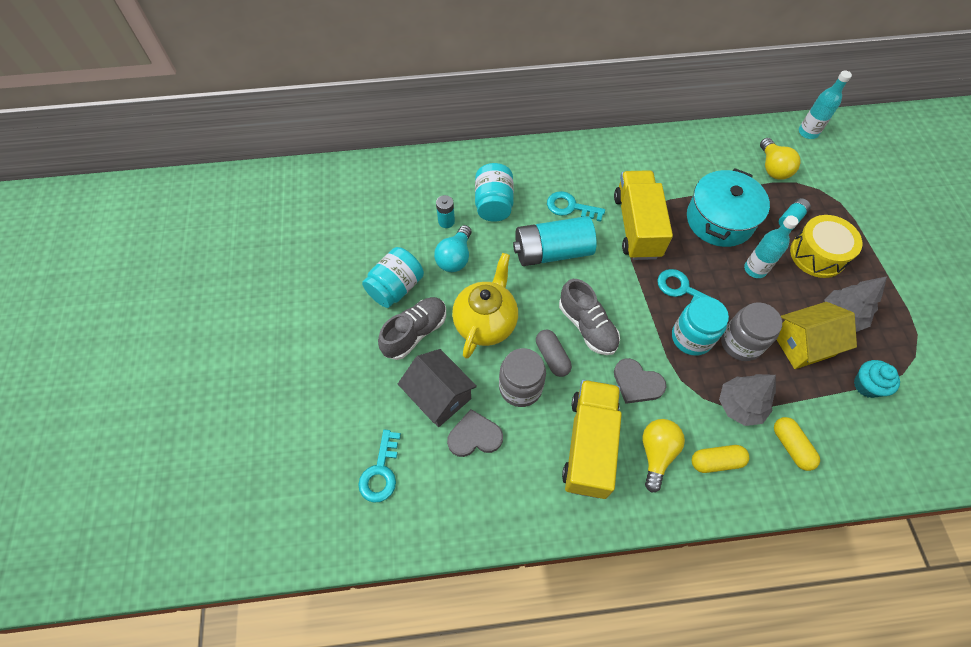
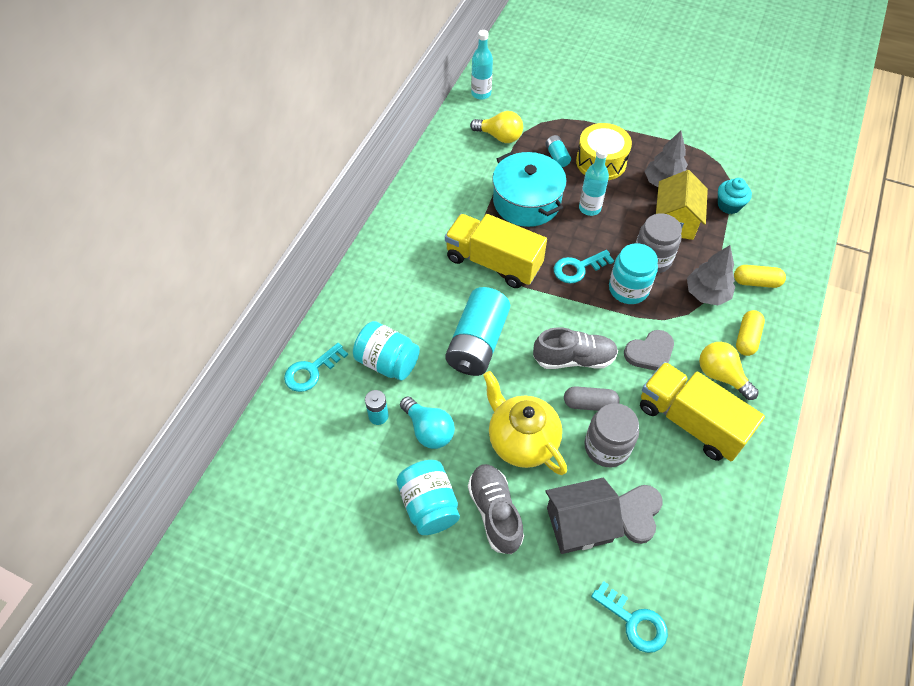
camera: 60 degrees left, 5 degrees down
turquoise key [547,191,605,222] -> turquoise key moved to [284,343,348,392]

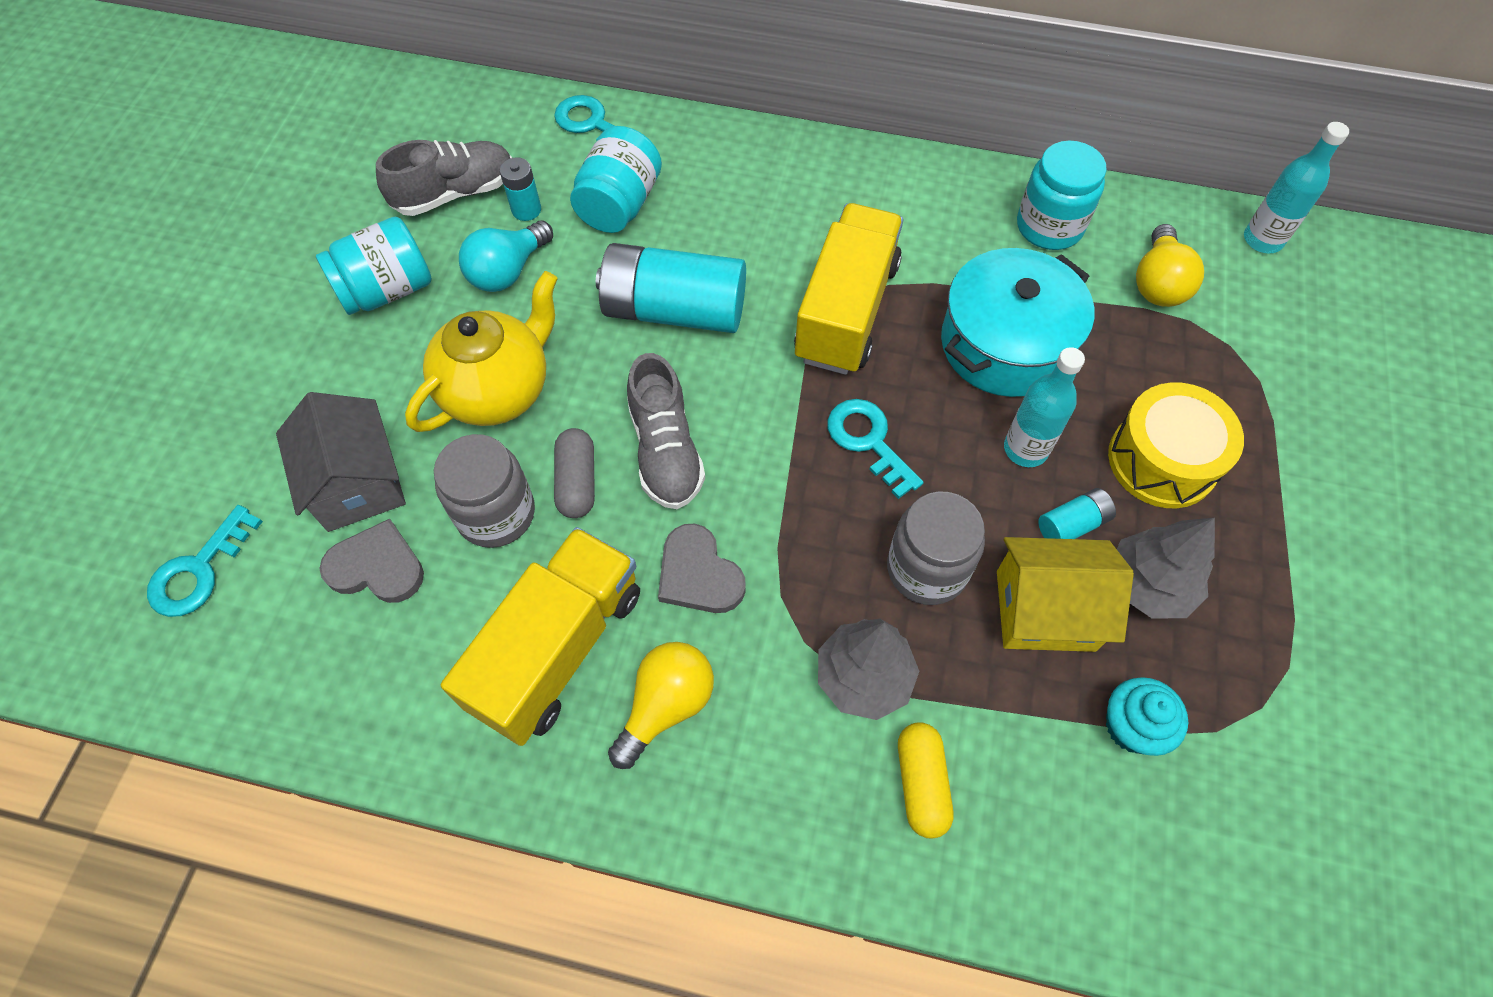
camera: 80 degrees right, 5 degrees up
grey shoe [468,464,524,554] -> grey shoe moved to [376,140,512,216]
turquoise battery [545,135,571,167] -> turquoise battery moved to [1038,488,1116,539]
turquoise jar [609,243,658,304] -> turquoise jar moved to [1017,141,1107,250]
yellow capsule [736,310,765,356] -> none

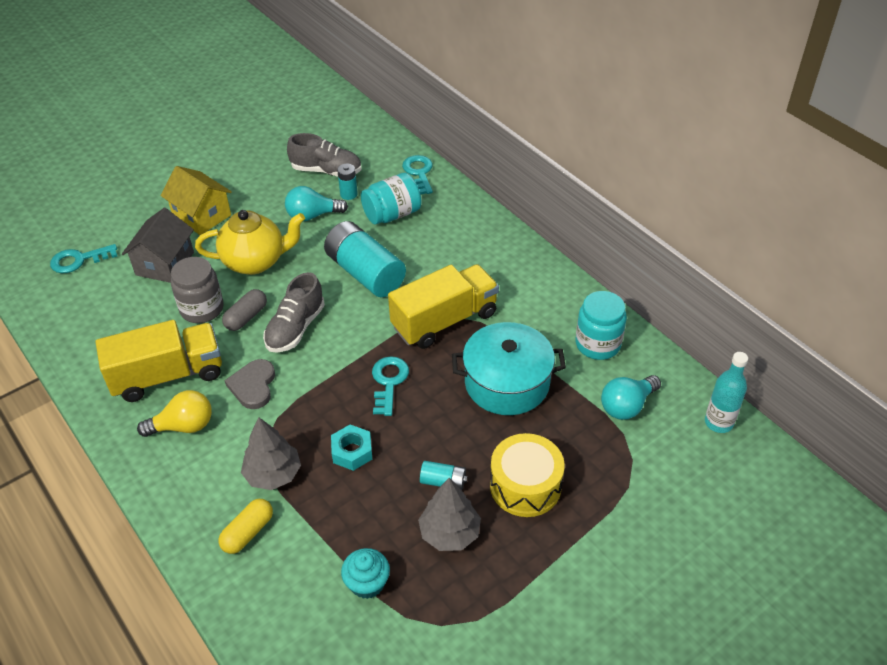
camera: 40 degrees right, 15 degrees down
turquoise jar [316,217,432,315] -> none
grey heart [319,519,424,603] -> none
grey jar [887,492,985,605] -> turquoise nut [331,425,372,471]
yellow house [997,537,1134,652] -> yellow house moved to [161,166,232,235]
turquoise bottle [1004,347,1085,467] -> none
yellow light bulb [1136,224,1204,307] -> turquoise light bulb [601,375,661,420]

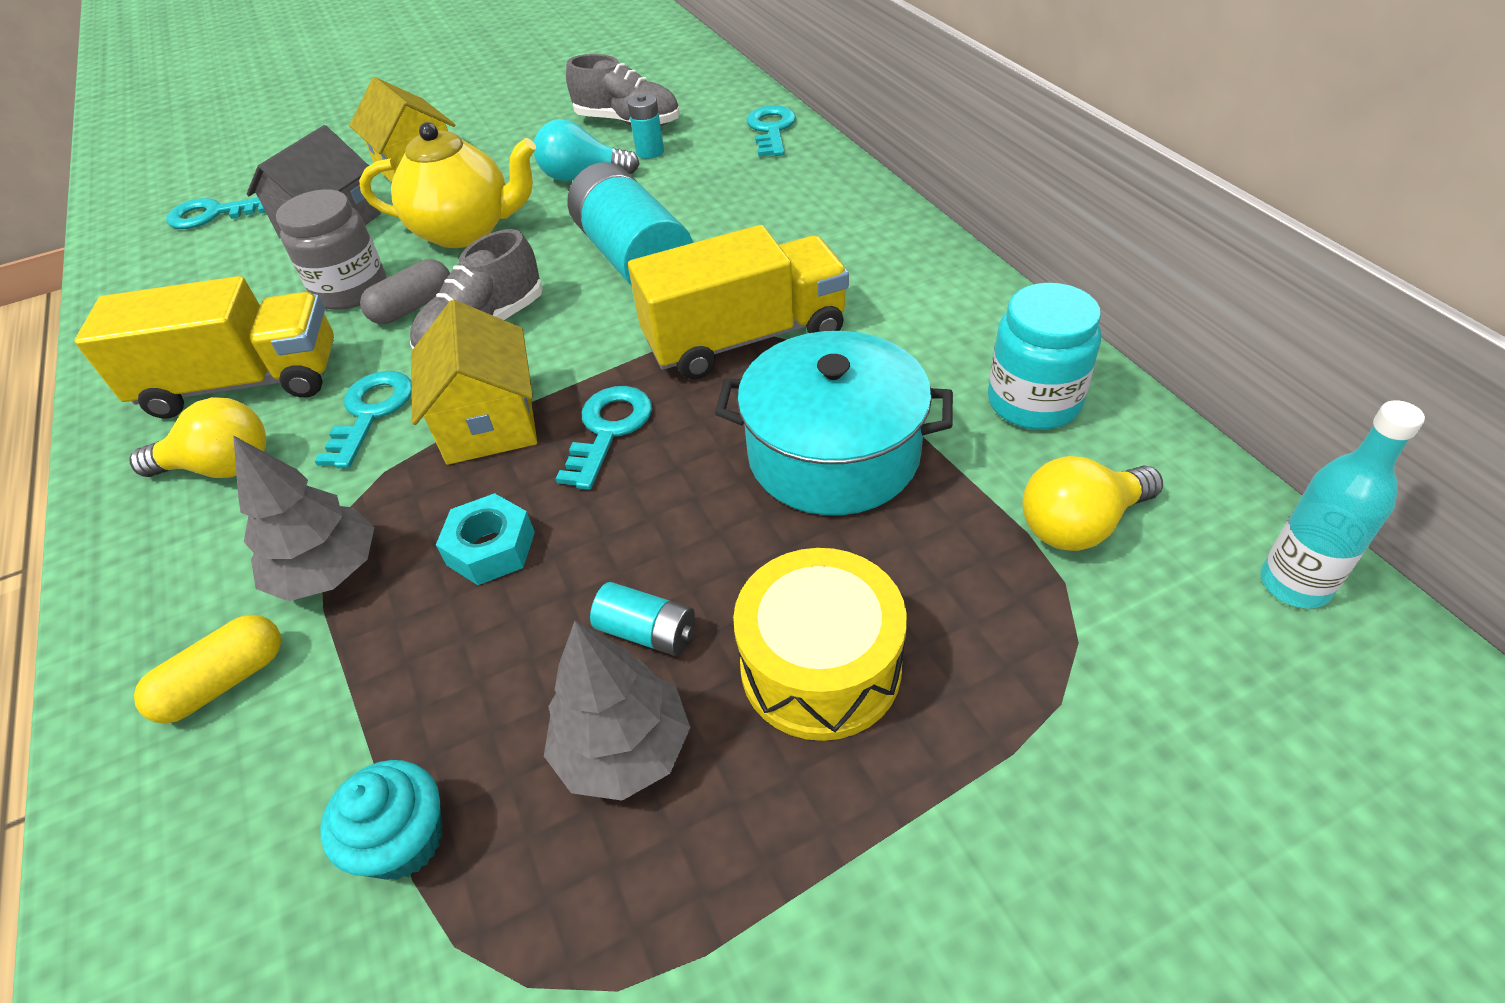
camera: 15 degrees right, 0 degrees up
grey heart [224,359,275,409] -> turquoise key [315,371,412,468]
turquoise jar [361,173,422,225] -> none
turquoise light bulb [601,375,661,420] -> yellow light bulb [1022,456,1163,551]
none -> yellow house [411,300,537,465]

